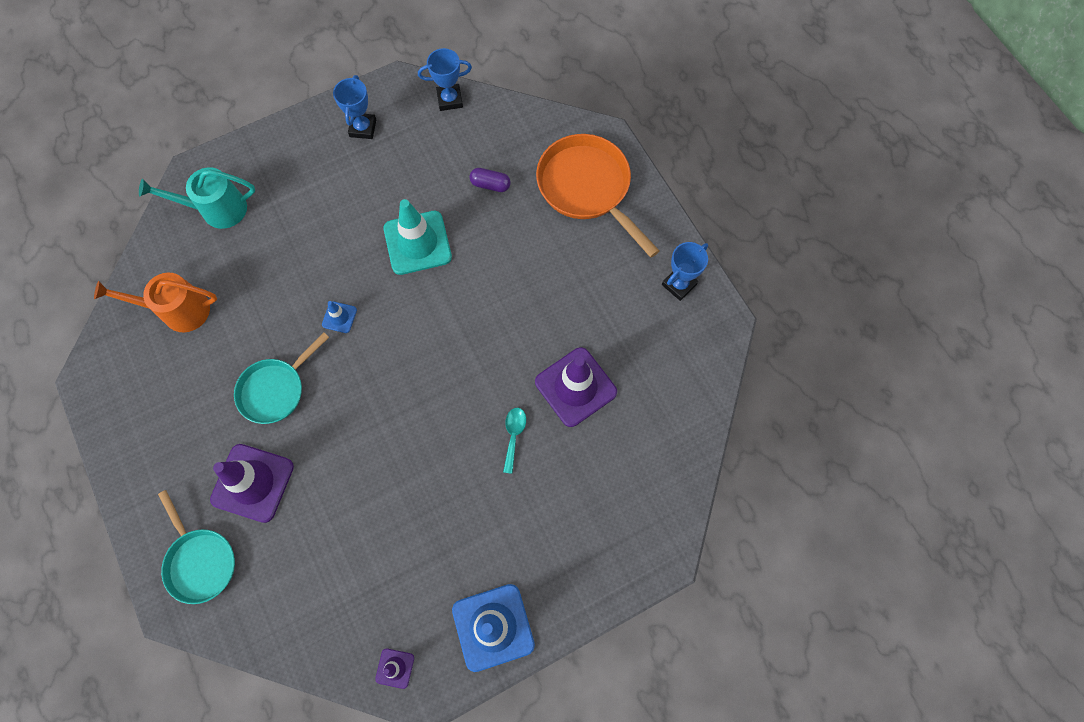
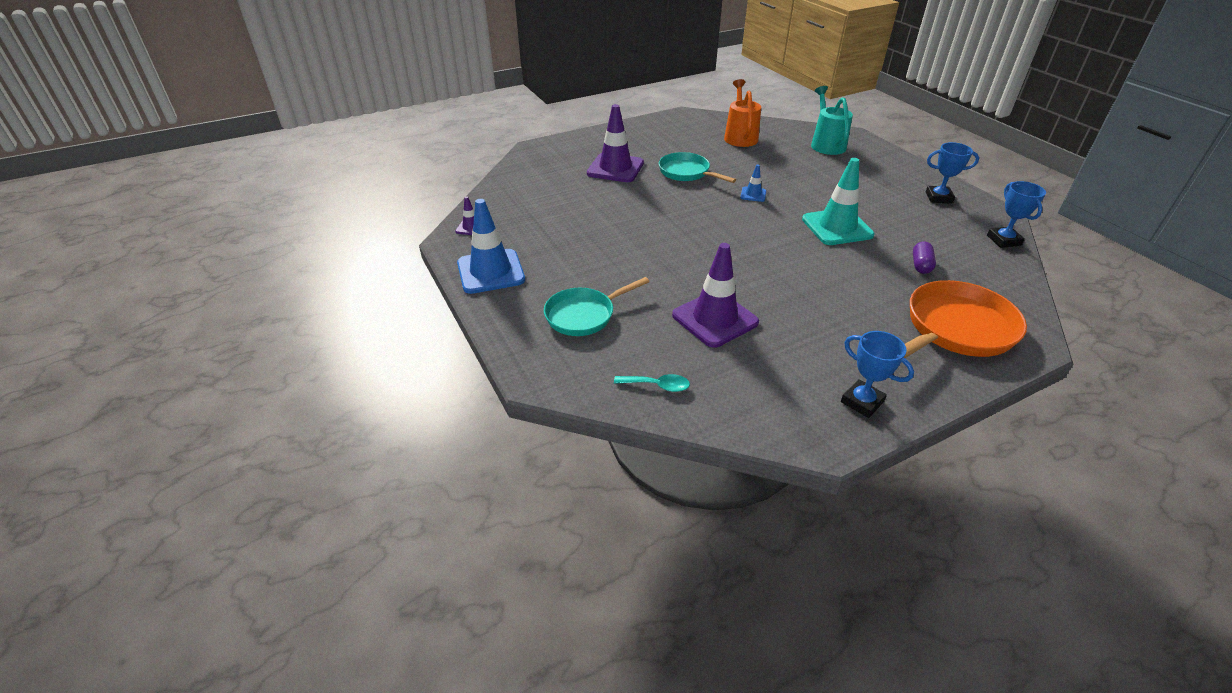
camera: 90 degrees right, 30 degrees down
turquoise pan [158,490,235,604] -> turquoise pan moved to [544,277,650,336]
turquoise spoon [503,408,526,474] -> turquoise spoon moved to [614,374,690,392]

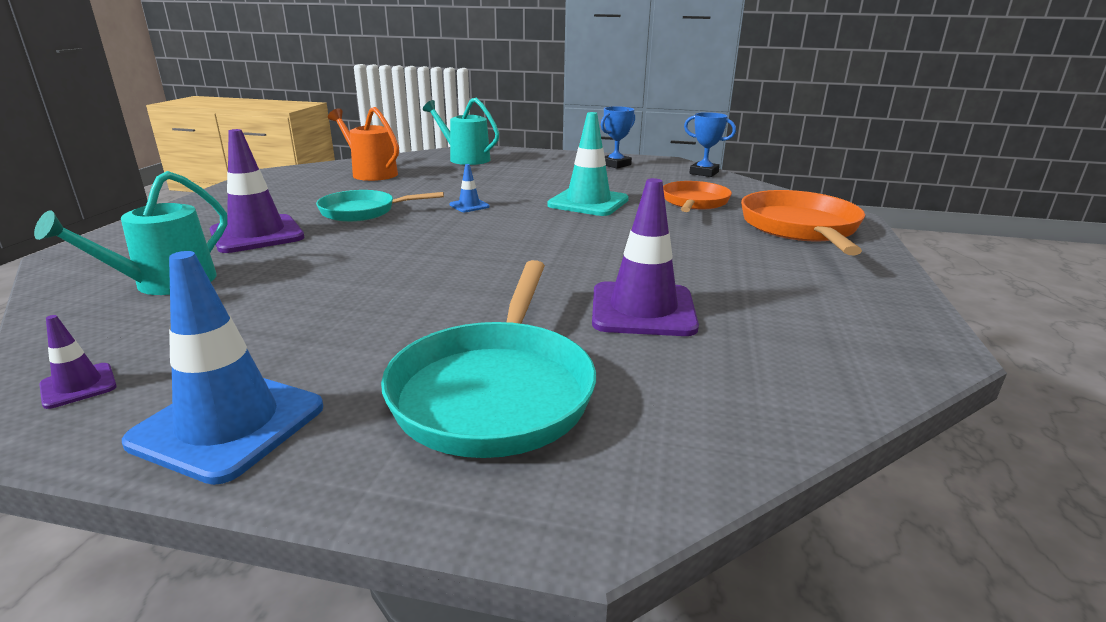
camera: 50 degrees left, 15 degrees down
turquoise pan [544,277,650,336] -> turquoise pan [381,260,596,458], size x1.53
turquoise spoon [614,374,690,392] -> none
blue trophy [841,331,914,418] -> none
purple capsule [913,241,936,274] -> orange pan [663,181,732,212]
none -> turquoise watering can [34,171,228,295]

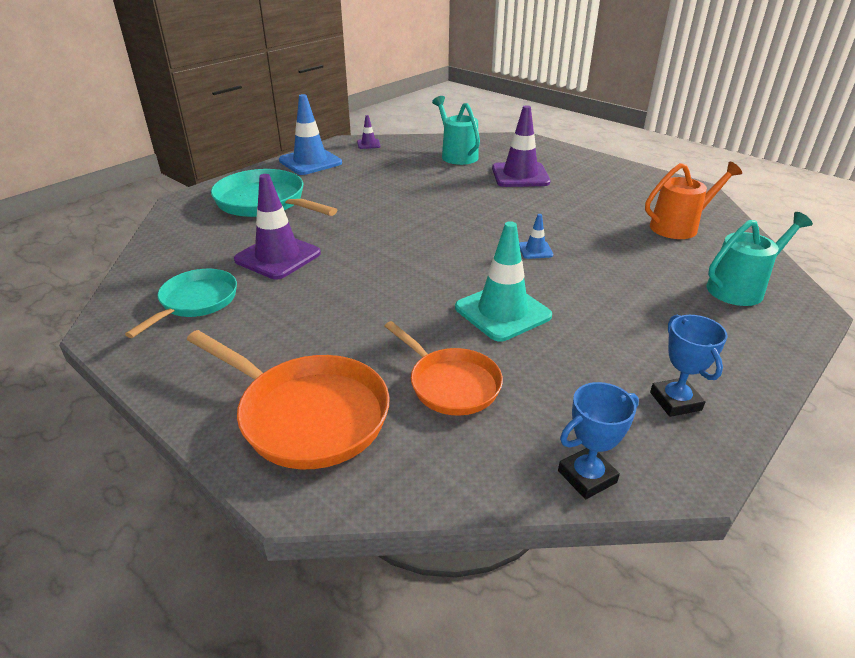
camera: 120 degrees right, 10 degrees up
turquoise pan [316,190,444,222] -> turquoise pan moved to [125,269,237,338]

